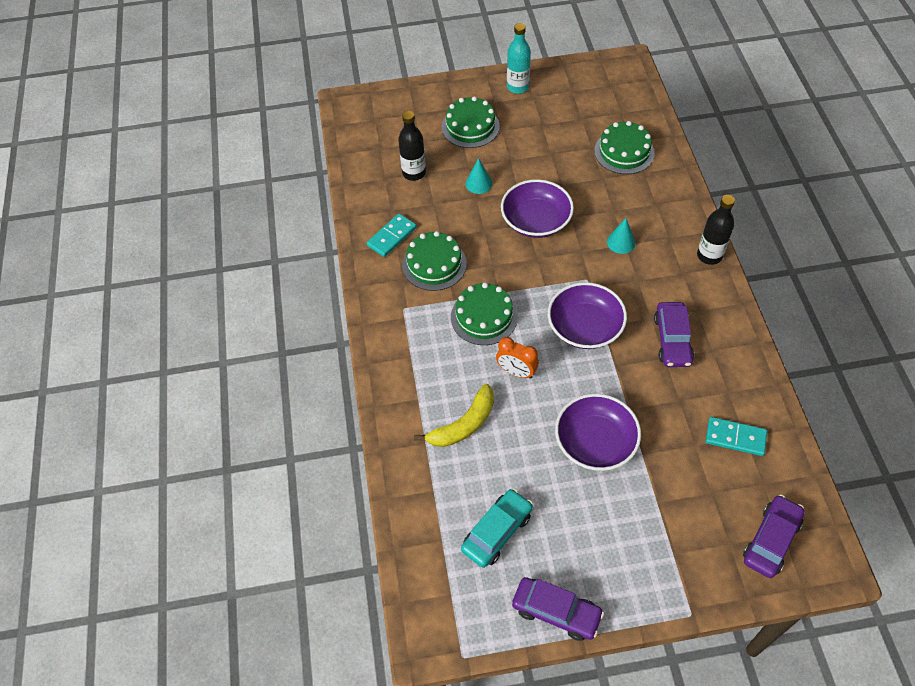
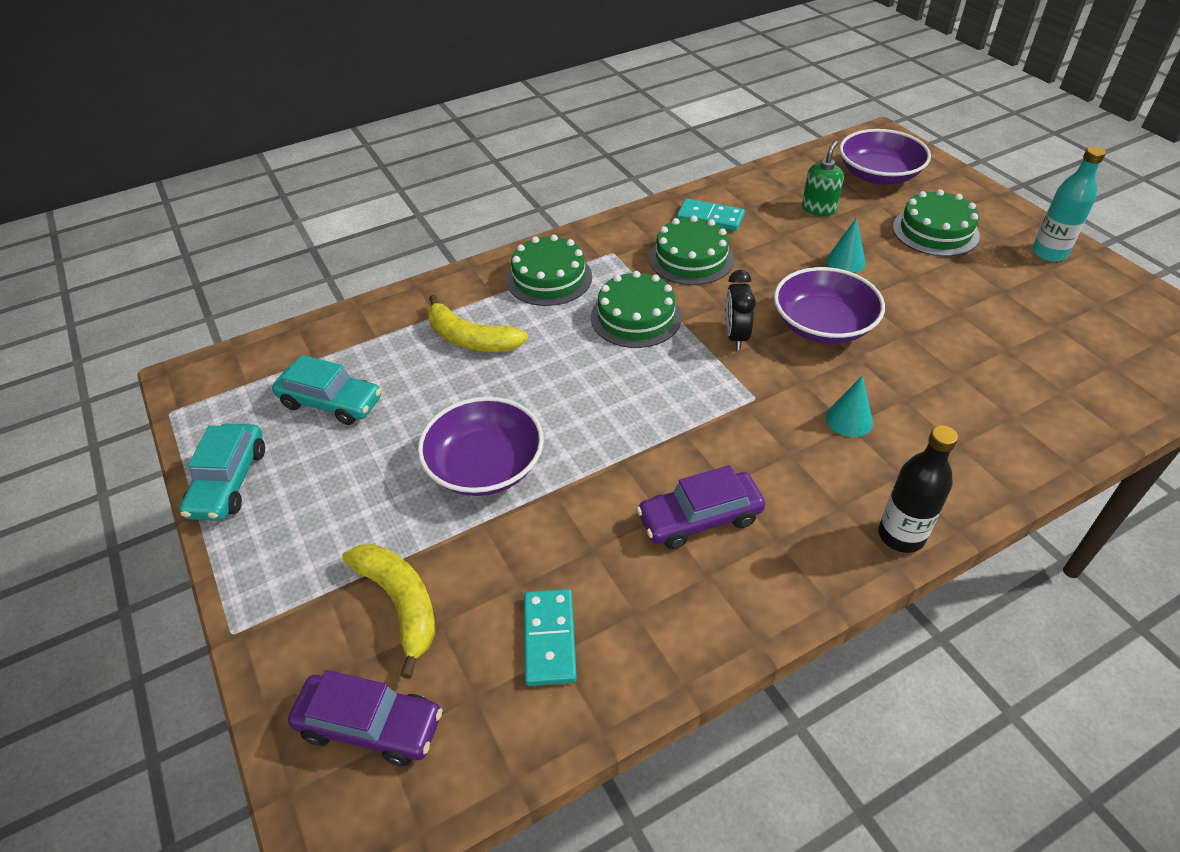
camera: 70 degrees right, 10 degrees down
black bottle [398,111,426,181] -> green soap dispenser [802,141,844,216]
orange clock [496,337,539,379] -> none
purple car [512,577,604,641] -> turquoise car [179,424,265,521]
purple bowl [548,282,627,349] -> purple bowl moved to [839,129,931,185]
green cake [594,121,655,174] -> green cake moved to [506,235,592,306]
none -> yellow banana [342,544,435,679]
none -> black clock [725,270,756,350]

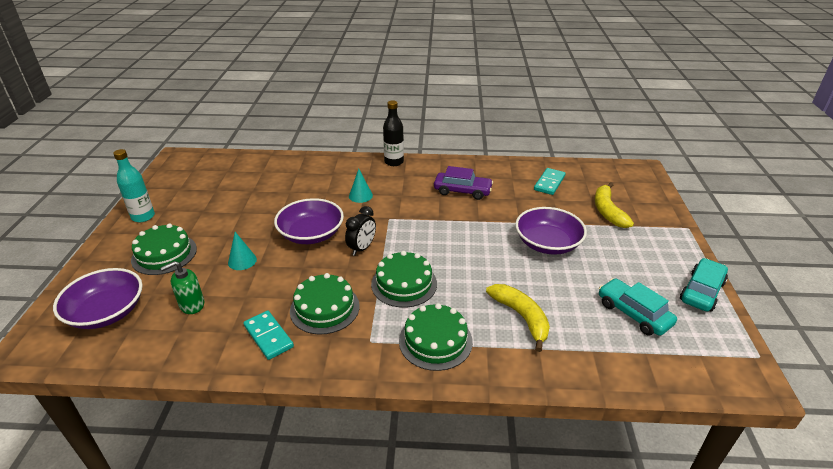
camera: 150 degrees left, 10 degrees down
purple car [288,670,443,766] -> none

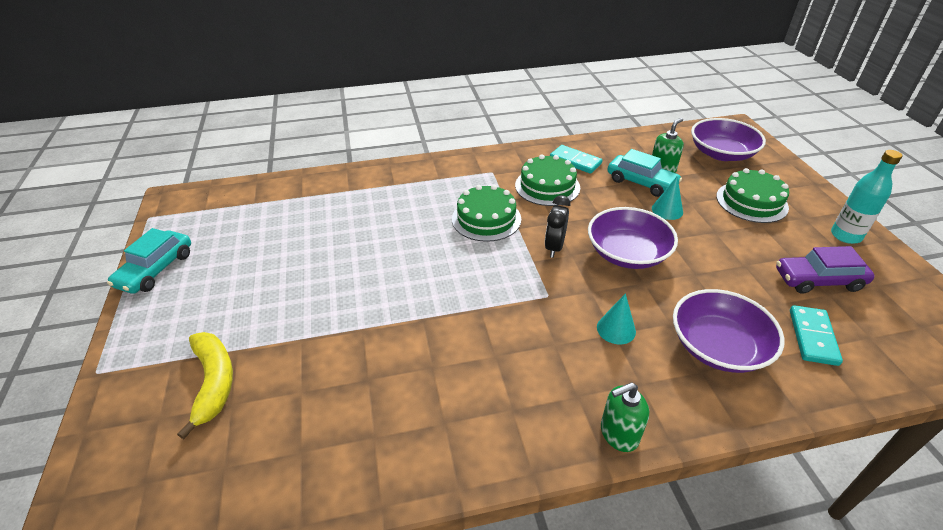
camera: 165 degrees right, 5 degrees up
black bottle [383,100,404,166] -> green soap dispenser [601,382,649,452]
green cake [399,303,473,371] -> none
purple car [434,166,493,200] -> purple car moved to [776,246,875,294]
yellow banana [486,284,550,352] -> none
purple bowl [515,207,587,255] -> purple bowl moved to [673,289,784,373]
turquoise domino [534,168,566,195] -> turquoise domino moved to [790,305,843,366]
turquoise car [599,278,677,336] -> turquoise car moved to [607,149,682,197]

